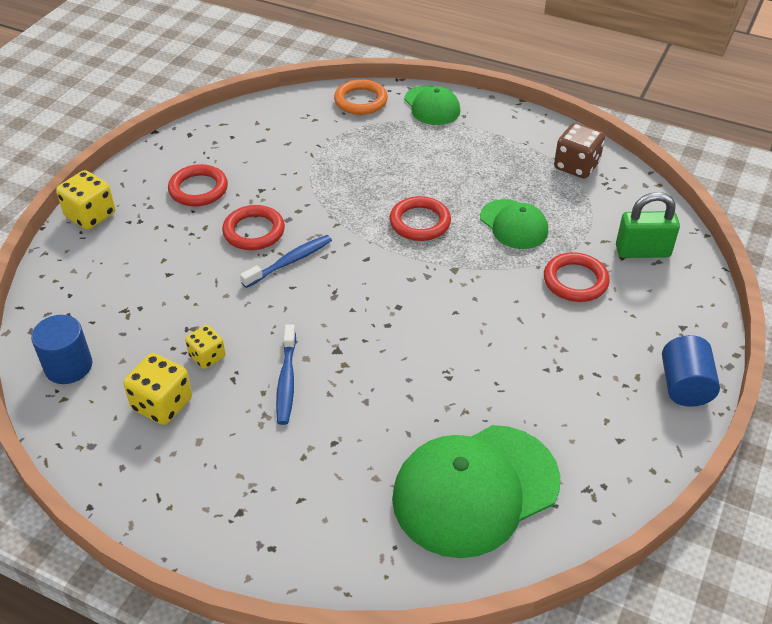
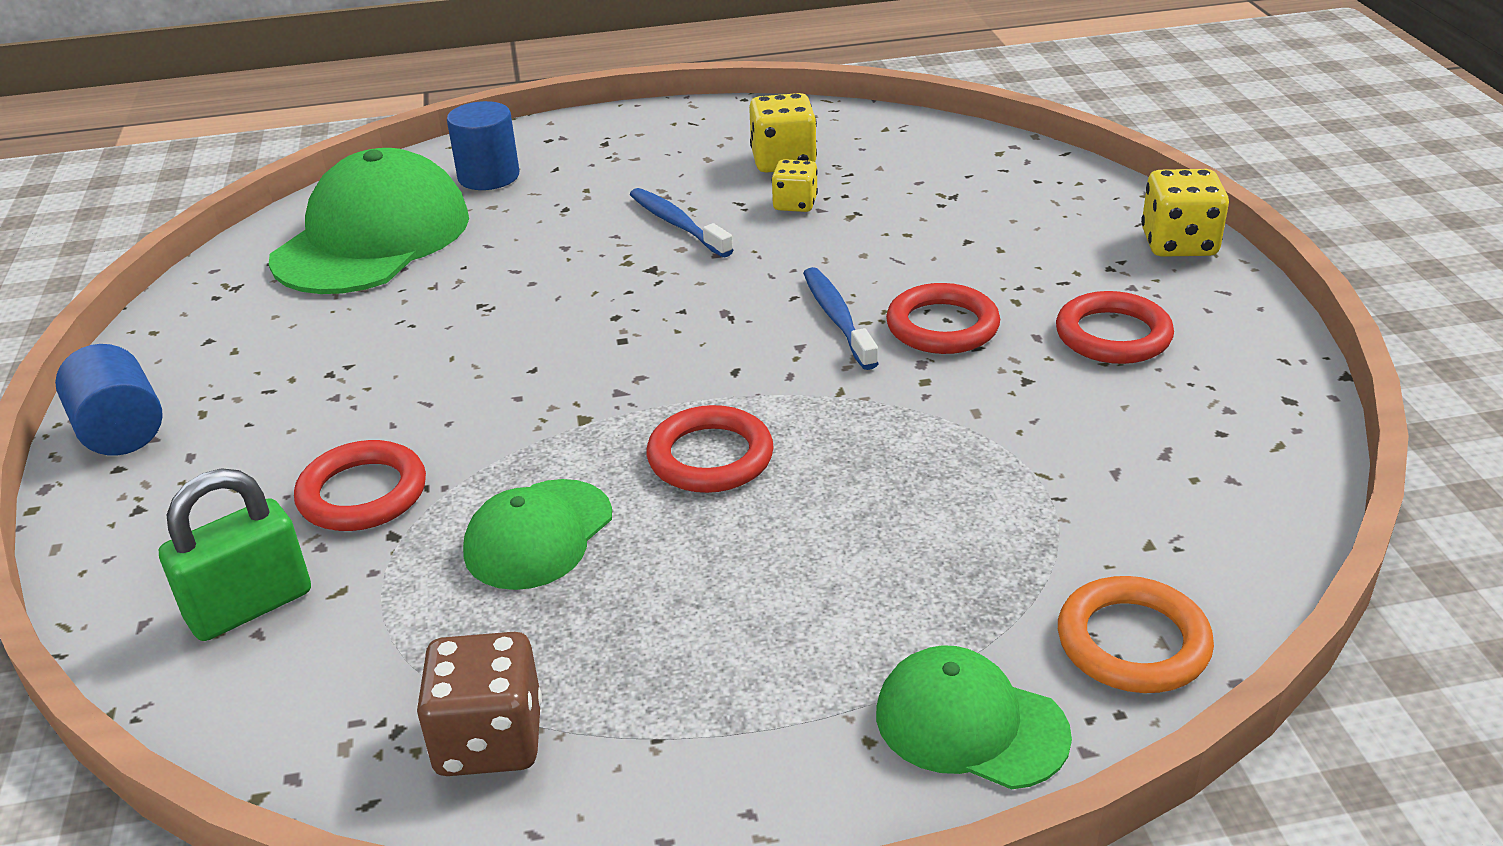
camera: 145 degrees right, 10 degrees down
blue cylinder [31,315,92,384] -> blue cylinder moved to [447,101,520,190]
blue toothbrush [240,235,332,288] -> blue toothbrush turned 150 degrees clockwise [803,267,879,370]
green cap [480,199,548,249] -> green cap turned 75 degrees counterclockwise [463,479,612,590]

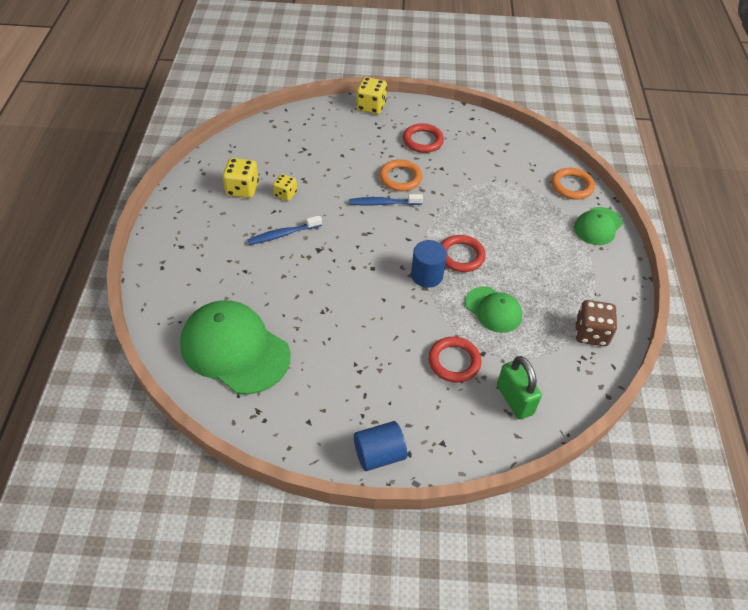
camera: 80 degrees left, 15 degrees up
blue cylinder [447,101,520,190] -> blue cylinder moved to [411,240,447,288]
red ring [886,283,1000,354] -> orange ring [379,159,423,191]

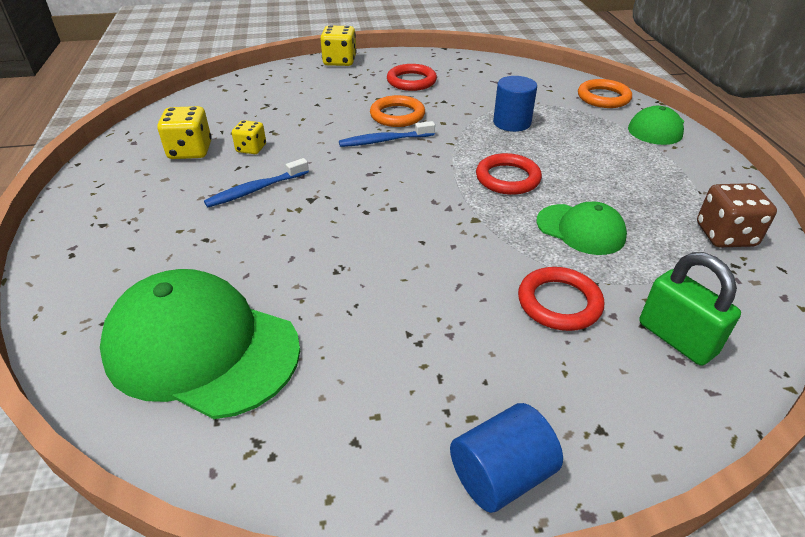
camera: 10 degrees left, 10 degrees down
blue cylinder [411,240,447,288] -> blue cylinder moved to [493,76,537,132]

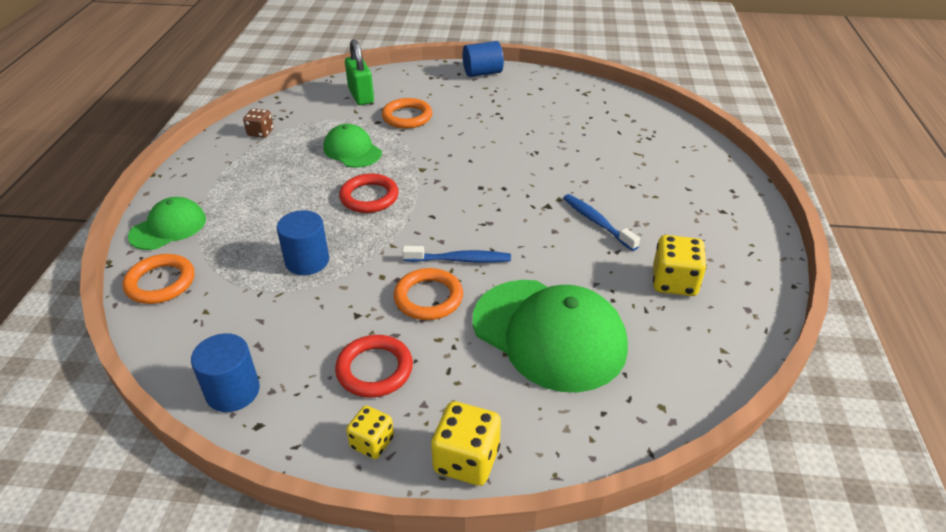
camera: 165 degrees left, 0 degrees up
green cap [100,269,300,419] -> green cap moved to [473,280,628,392]
blue toothbrush [204,158,309,207] -> blue toothbrush turned 105 degrees counterclockwise [563,194,640,251]
yellow dice [232,120,266,154] -> yellow dice moved to [346,406,394,459]
red ring [518,267,604,331] -> orange ring [382,98,432,129]
brown dice [697,183,777,248] -> brown dice [243,109,274,138], size x0.63
none -> blue cylinder [191,333,260,412]

